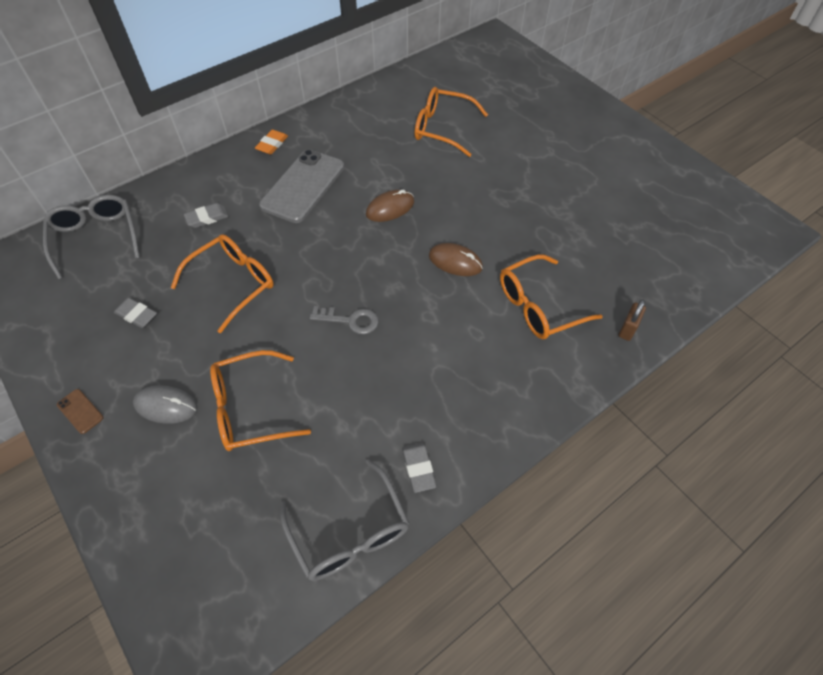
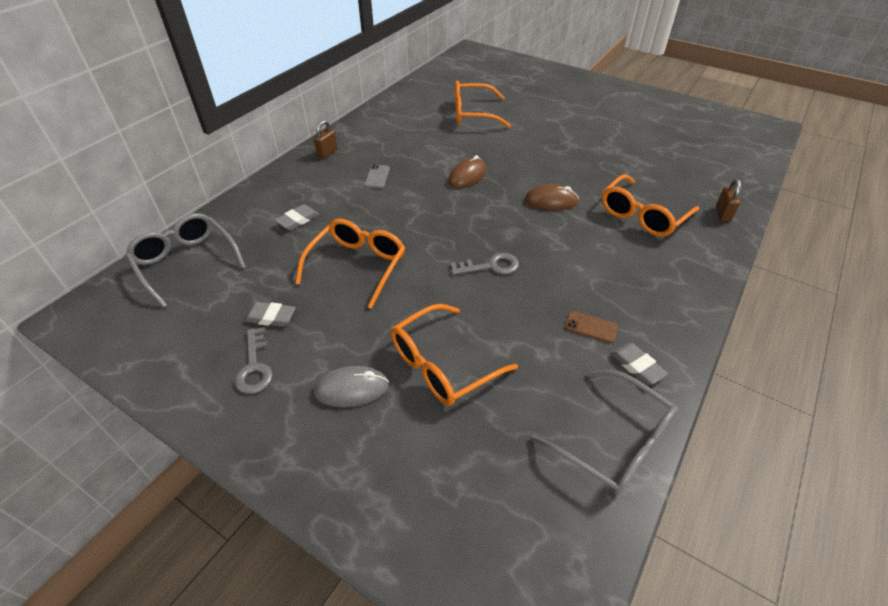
camera: 20 degrees left, 10 degrees down
brown phone [57,389,103,434] -> brown phone moved to [565,311,618,343]
orange eraser [255,130,288,154] -> brown padlock [314,120,338,158]
grey phone [259,149,344,223] -> grey phone [365,165,390,188], size x0.41
none -> grey key [235,327,273,394]

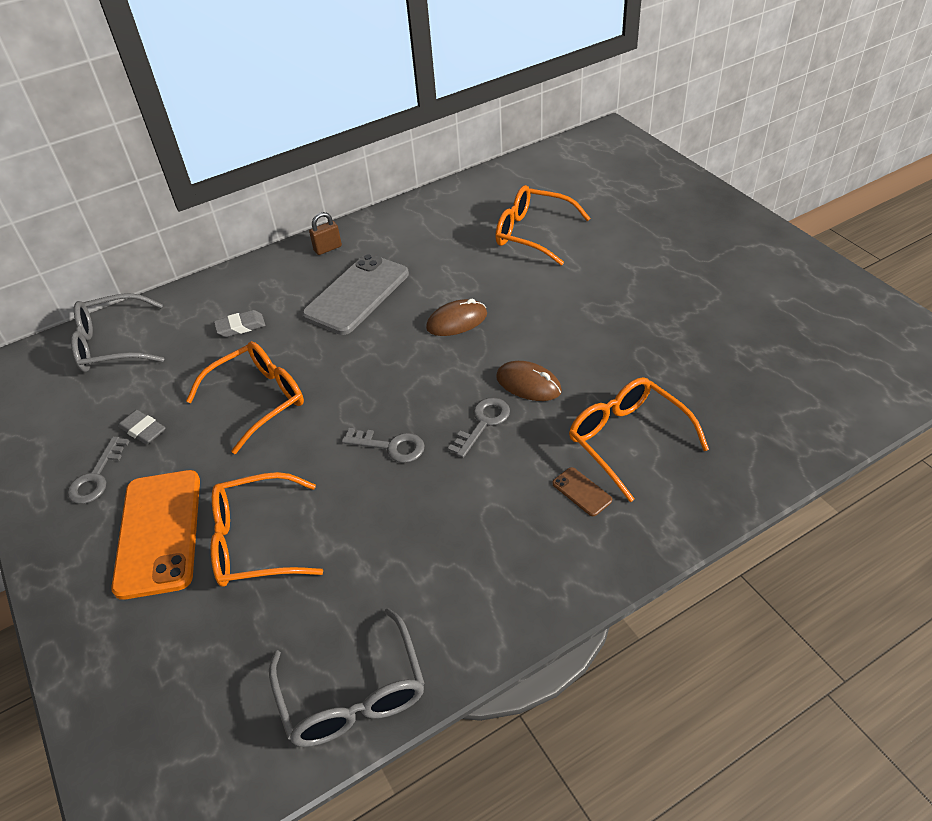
camera: 30 degrees right, 0 degrees up
grey glasses [125,213,246,308] -> grey glasses turned 90 degrees counterclockwise [71,293,164,372]
grey mouse [314,366,389,407] -> orange phone [111,470,200,600]
grey phone [365,165,390,188] -> grey phone [302,254,409,335], size x2.44
brown phone [565,311,618,343] -> brown phone moved to [552,467,612,516]
orange glasses [602,175,699,237] -> orange glasses turned 75 degrees clockwise [569,377,709,502]
grey eraser [610,343,668,385] -> none
brown padlock [716,179,741,221] -> none
none -> grey key [448,398,510,458]

